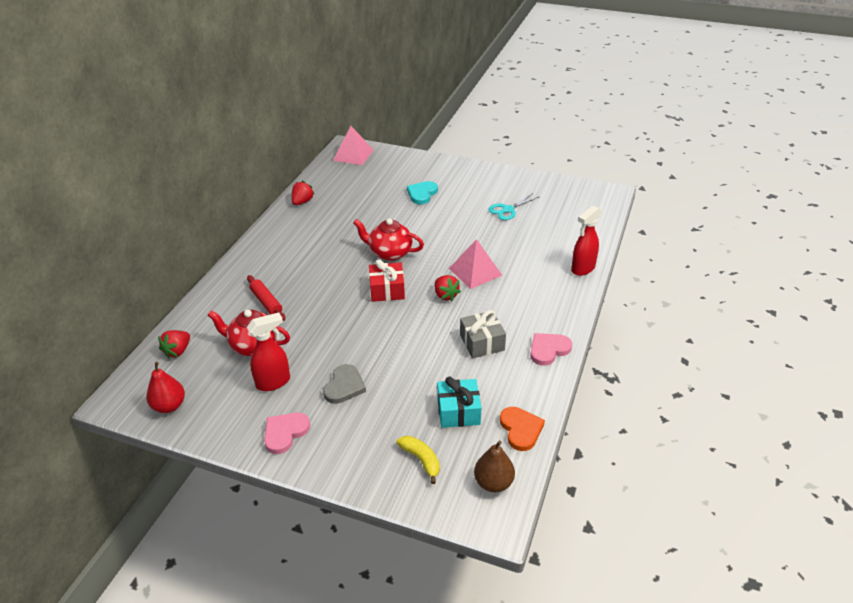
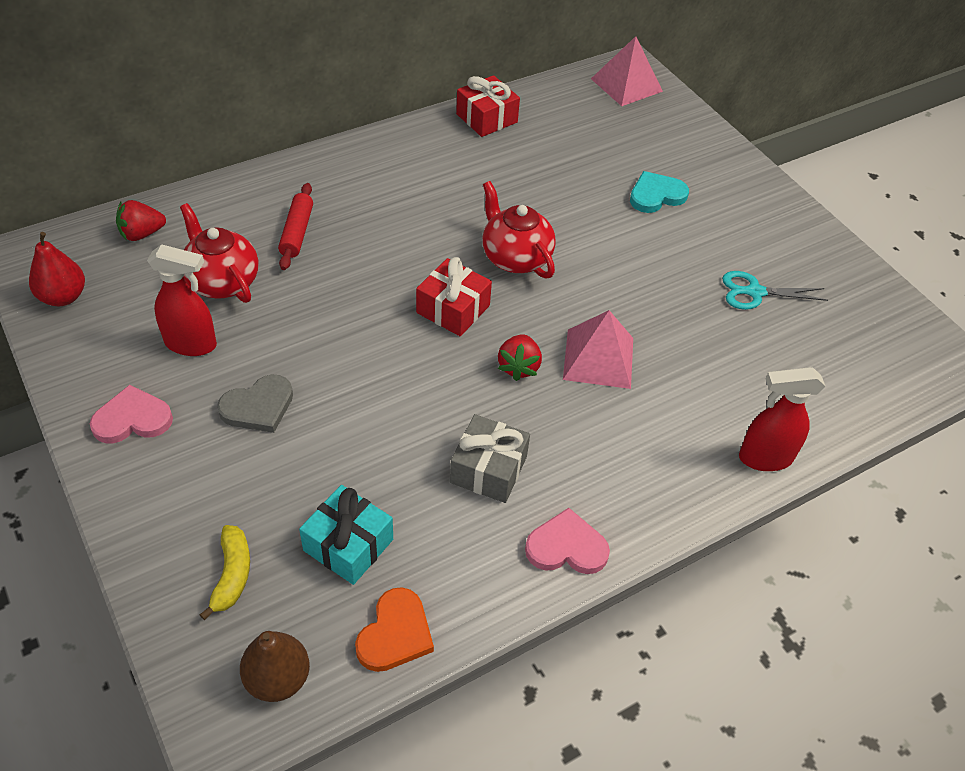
camera: 35 degrees right, 10 degrees up
red strawberry [292,181,315,205] -> red gift [456,75,520,137]

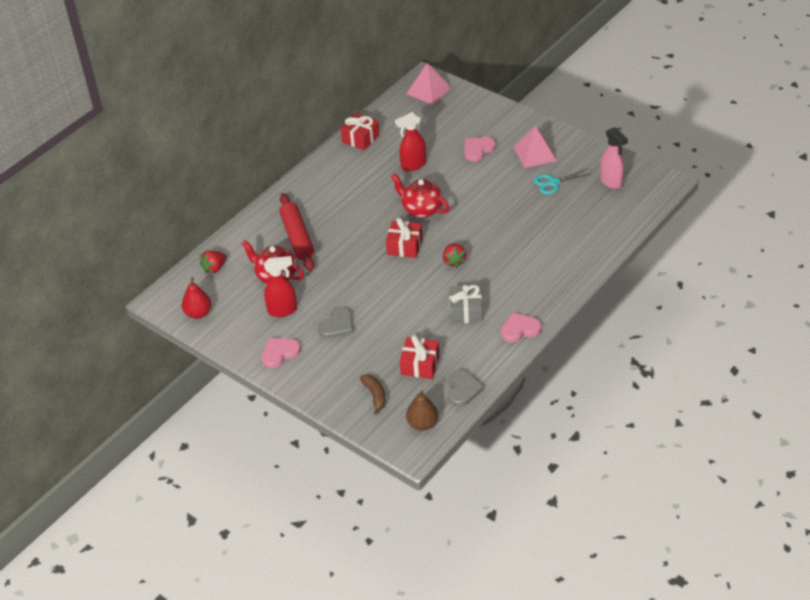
camera: 15 degrees left, 5 degrees down
yellow banana [200,525,250,620] -> brown banana [360,374,386,415]
red rolling pin [278,183,313,270] -> red rolling pin [279,193,314,271], size x1.58
turquoise gift [299,485,393,585] -> red gift [400,335,439,379]
orange heart [355,587,434,672] -> grey heart [448,370,484,407]
pink pyramid [563,310,633,389] -> pink pyramid moved to [514,125,557,168]
turquoise heart [630,171,689,213] -> pink heart [465,137,496,162]
red spray bottle [739,367,826,471] -> red spray bottle moved to [395,112,426,171]
none -> pink spray bottle [600,127,628,189]

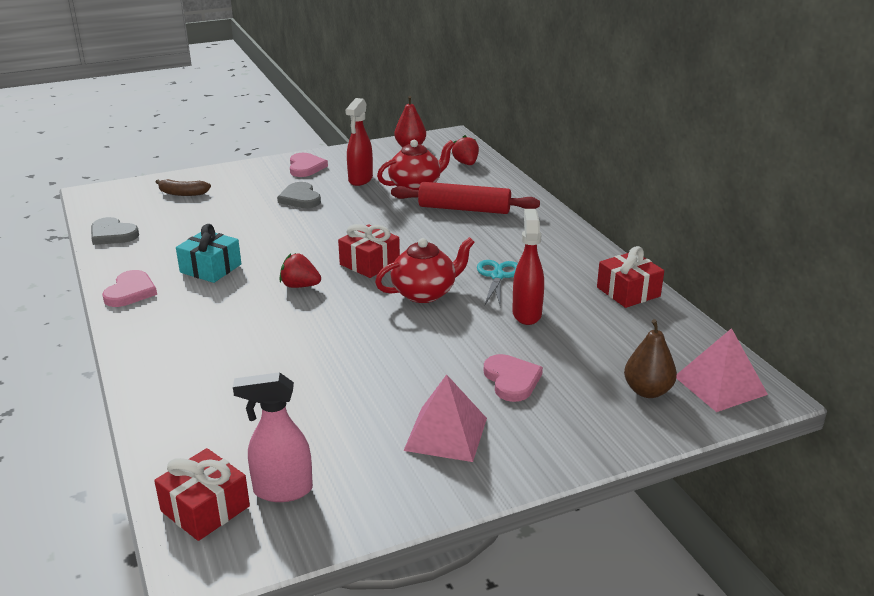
camera: 115 degrees right, 15 degrees down
red gift [400,335,439,379] -> red gift moved to [154,448,250,541]
brown pear [406,390,438,431] -> brown pear moved to [624,319,677,398]
grey gift [449,284,482,323] -> turquoise gift [176,224,241,283]
turquoise scissors [534,168,590,194] -> turquoise scissors moved to [477,260,518,308]

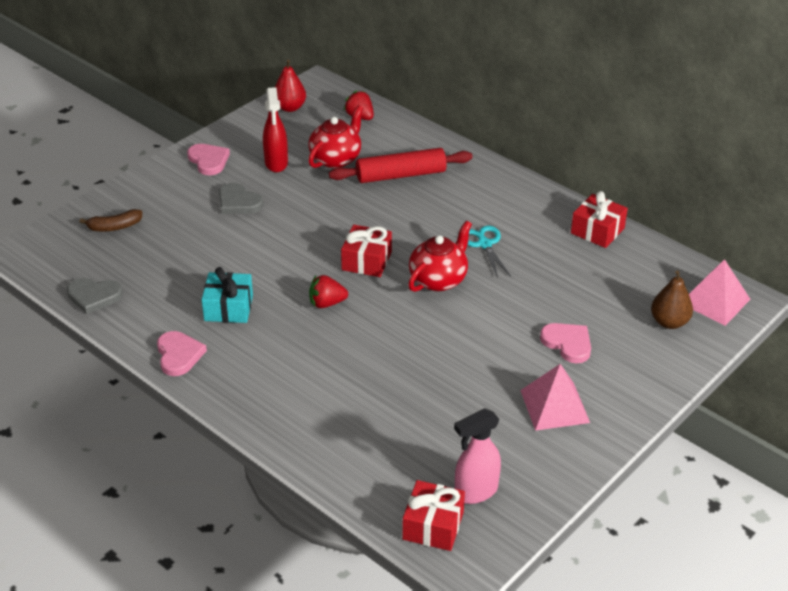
camera: 25 degrees left, 10 degrees up
red spray bottle [512,209,544,325] -> none

